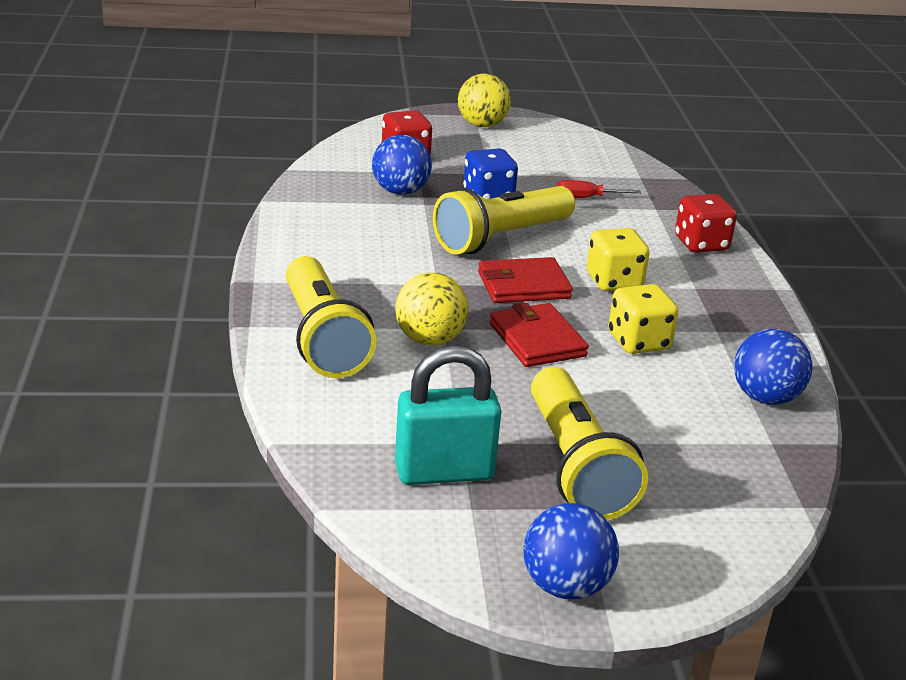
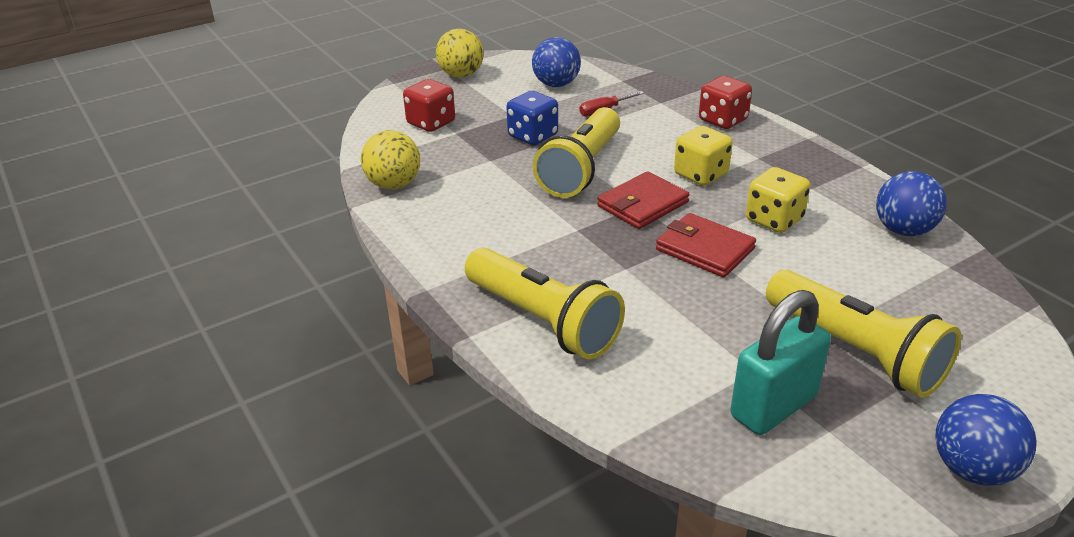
camera: 25 degrees left, 5 degrees up
blue ball [372,135,432,195] -> blue ball moved to [532,37,581,87]
yellow ball [395,272,468,345] -> yellow ball moved to [361,130,420,189]

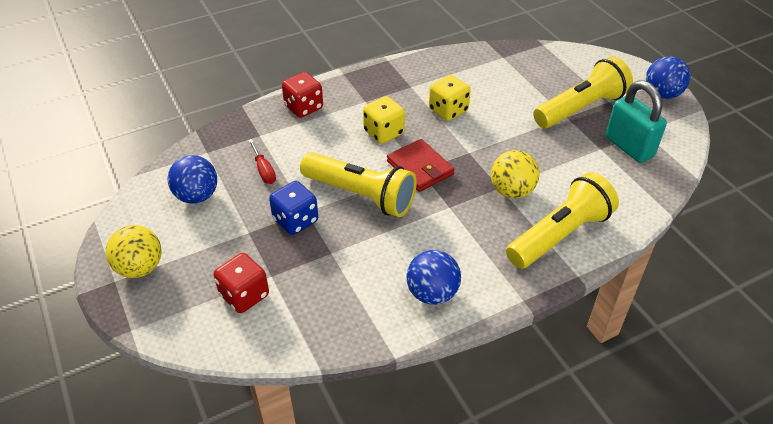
camera: 85 degrees left, 10 degrees up
yellow ball [361,130,420,189] -> yellow ball moved to [491,150,540,198]
red wallet [656,213,756,277] -> none
blue ball [876,171,947,236] -> blue ball moved to [407,250,461,305]

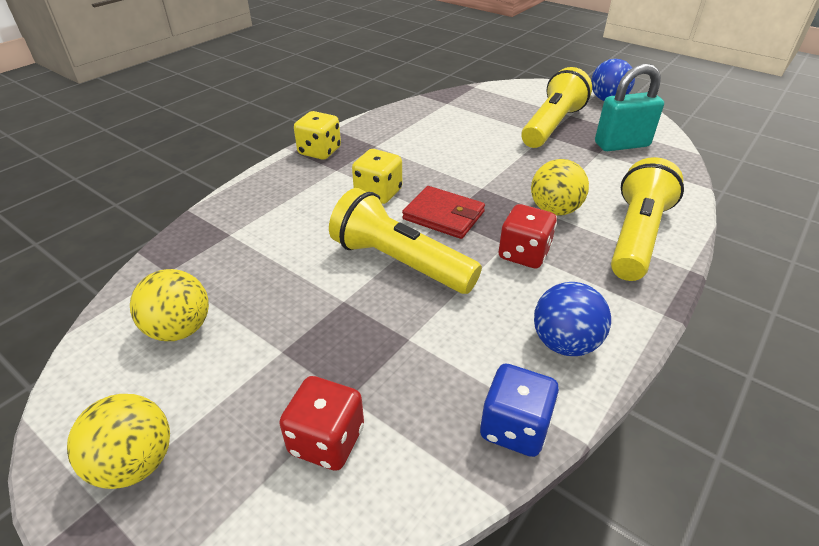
camera: 25 degrees left, 5 degrees down
blue ball [168,155,217,203] -> yellow ball [130,269,209,341]
red screwdriver [248,139,276,184] -> none
blue dice [269,181,318,235] -> blue dice moved to [480,364,559,457]
red dice [282,72,323,118] -> red dice moved to [499,204,557,268]
yellow flashlight [300,152,417,217] -> yellow flashlight turned 150 degrees counterclockwise [329,188,482,294]
yellow dice [429,75,471,121] -> yellow dice moved to [294,111,341,160]
turquoise padlock [606,80,667,163] -> turquoise padlock turned 45 degrees counterclockwise [595,63,664,151]

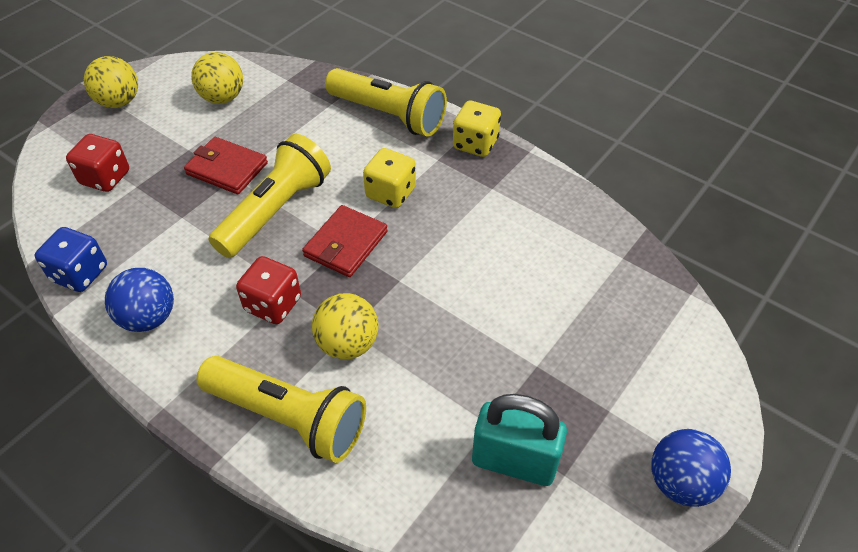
camera: 90 degrees right, 10 degrees up
yellow flashlight [521,67,592,148] -> yellow flashlight moved to [325,68,447,137]
turquoise padlock [595,63,664,151] -> turquoise padlock turned 60 degrees counterclockwise [472,394,567,486]
none -> red wallet [184,137,268,194]

